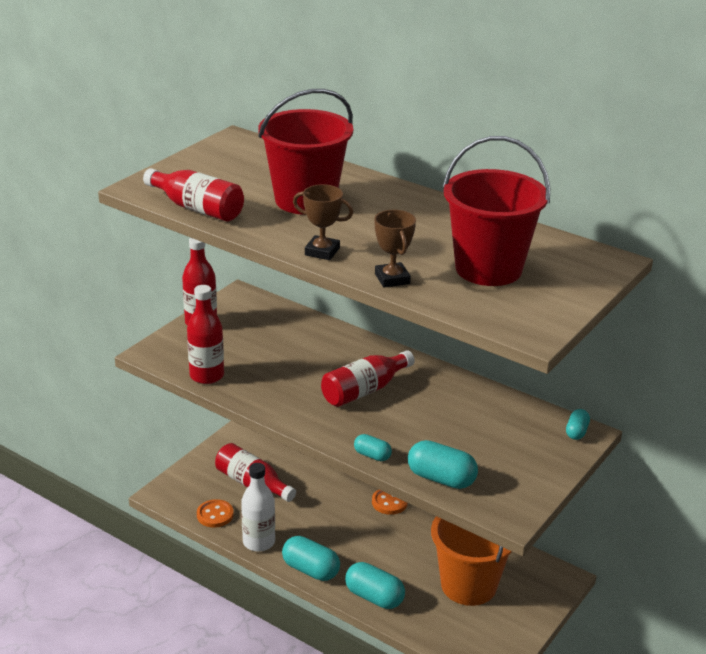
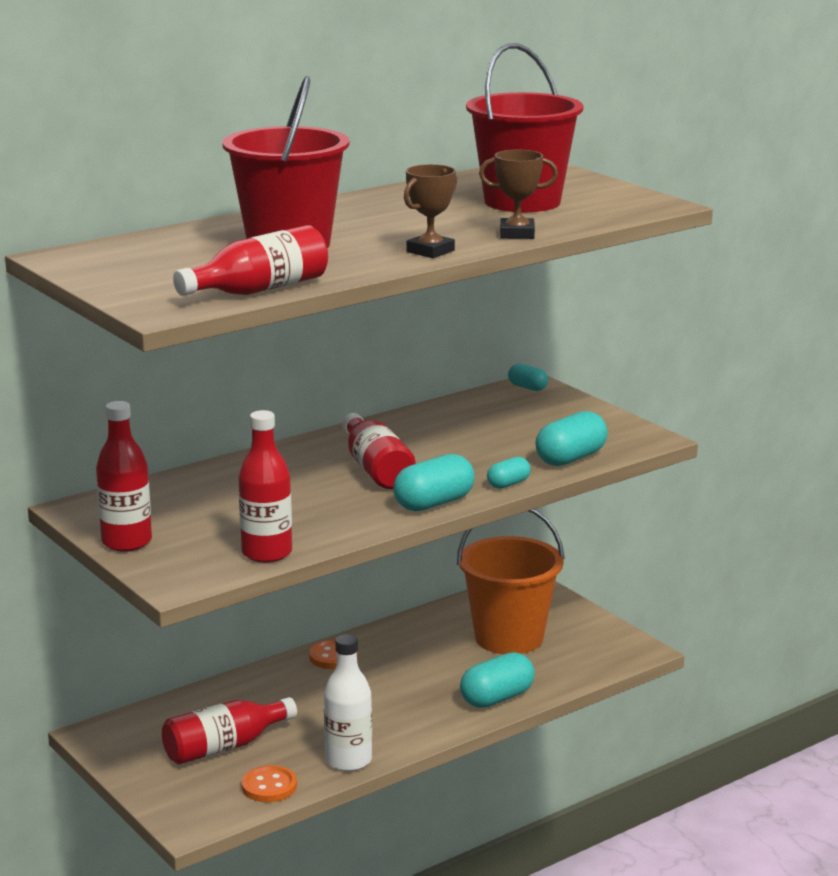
camera: 70 degrees left, 10 degrees down
turquoise capsule [282,536,340,581] -> turquoise capsule moved to [393,454,475,511]

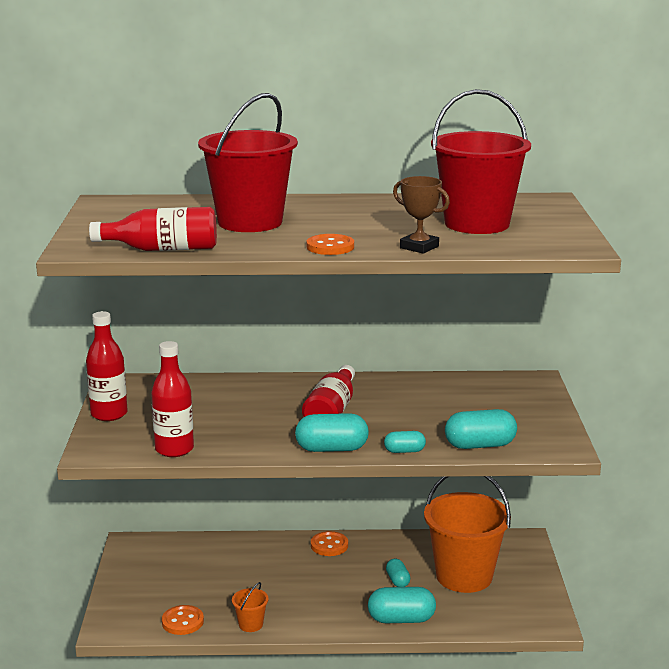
camera: 35 degrees right, 0 degrees up
red bottle [162,697,297,765] -> none
white bottle [324,634,372,771] -> orange bucket [232,582,268,632]
brown trophy [404,164,457,258] -> orange button [306,234,354,255]
turquoise capsule [508,364,548,391] -> turquoise capsule moved to [386,559,410,587]

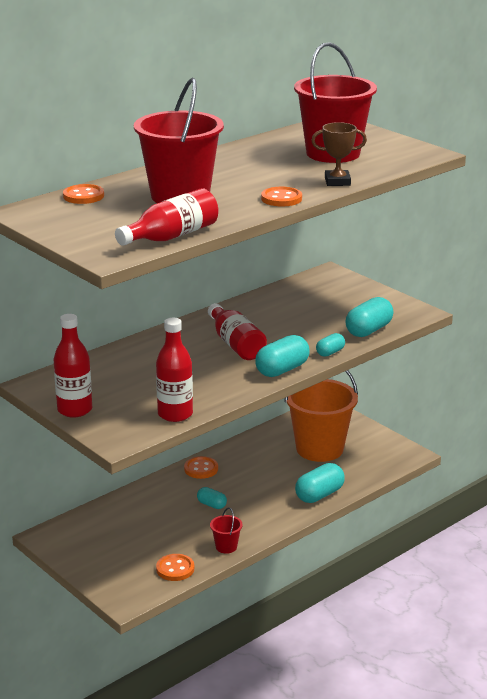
camera: 40 degrees left, 5 degrees up
orange bucket [232,582,268,632] -> red bucket [210,507,243,554]
turquoise capsule [386,559,410,587] -> turquoise capsule moved to [197,487,227,509]
none -> orange button [63,184,104,204]

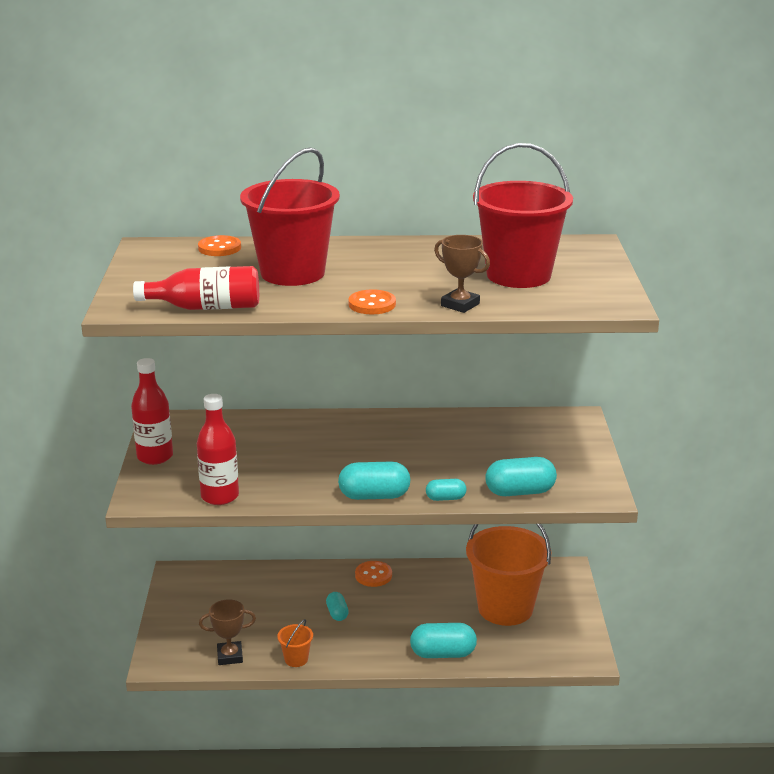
camera: 40 degrees right, 0 degrees up
orange button [156,554,194,581] -> brown trophy [199,599,256,665]
red bottle [208,303,267,360] -> none
red bucket [210,507,243,554] -> orange bucket [277,619,313,667]

